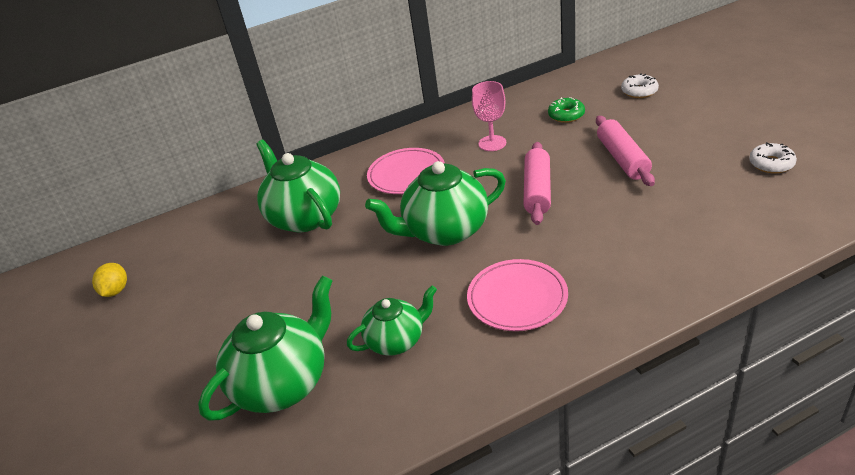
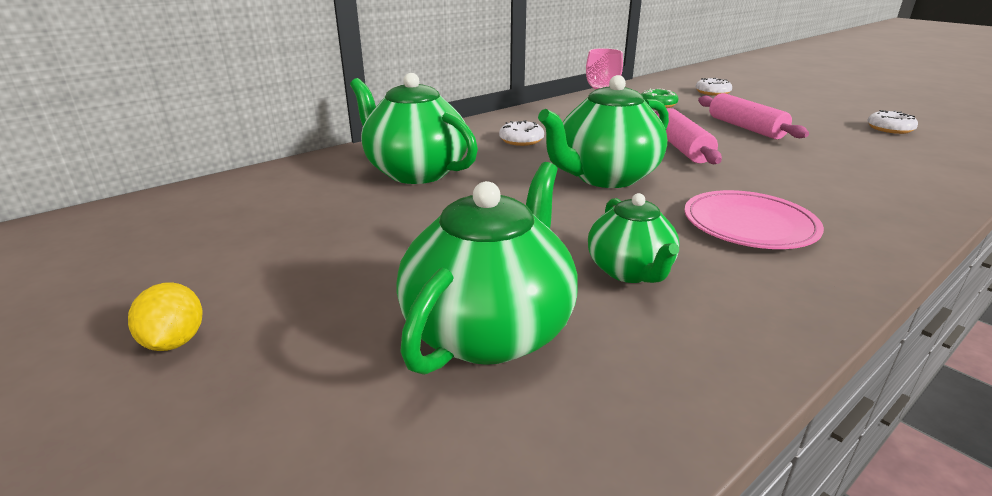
camera: 20 degrees left, 10 degrees down
yellow lemon [92,263,127,297] -> yellow lemon moved to [128,282,203,351]
green teapot [347,286,437,356] -> green teapot turned 120 degrees clockwise [588,193,680,283]
pink plate [367,148,445,194] -> white donut [499,120,544,146]

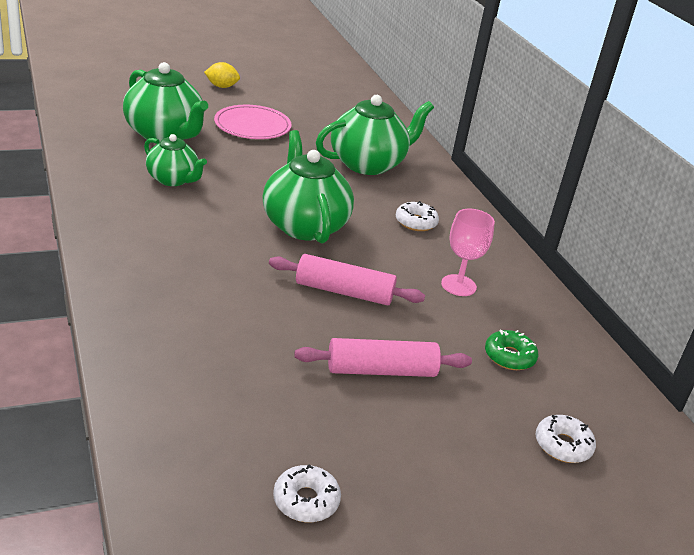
camera: 105 degrees right, 5 degrees up
green teapot [588,193,680,283] -> green teapot turned 150 degrees counterclockwise [144,134,207,186]
pink plate [684,190,824,249] -> pink plate moved to [214,105,292,139]

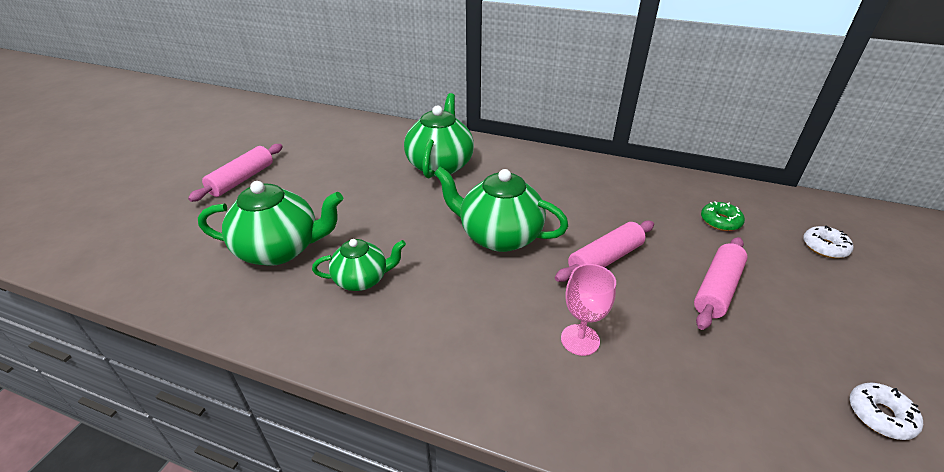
camera: 45 degrees left, 5 degrees up
yellow lemon [204,62,240,88] -> pink rolling pin [188,144,283,202]
pink plate [214,105,292,139] -> none
white donut [396,201,439,231] -> none
pink goblet [441,209,495,296] -> pink goblet moved to [561,264,616,356]

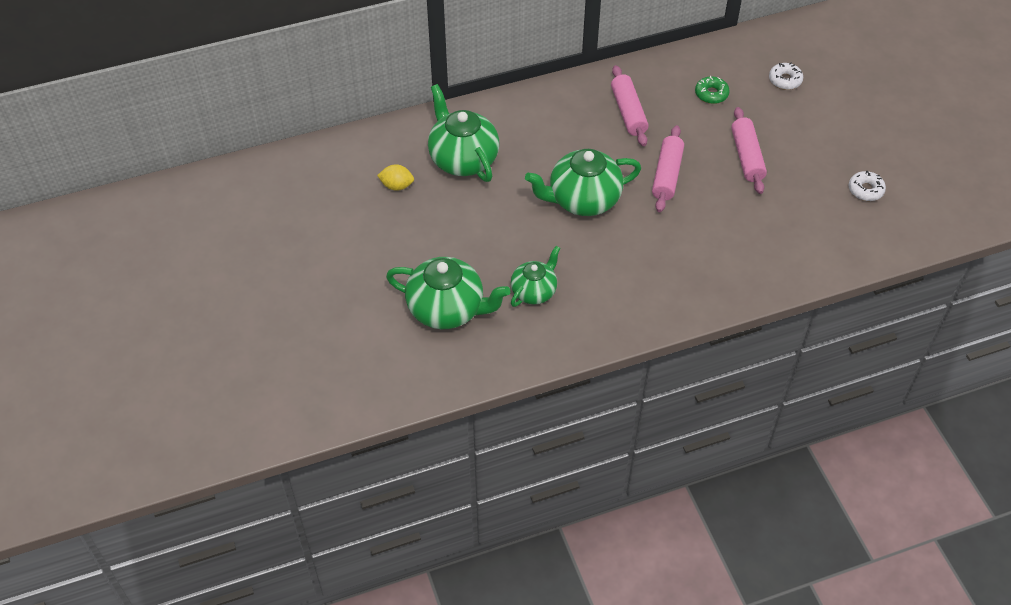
camera: 40 degrees left, 15 degrees up
pink rolling pin [188,144,283,202] -> pink rolling pin moved to [611,65,649,146]
green teapot [198,181,343,266] -> green teapot turned 60 degrees clockwise [386,257,510,329]
pink goblet [561,264,616,356] -> none
none -> yellow lemon [377,164,414,191]

